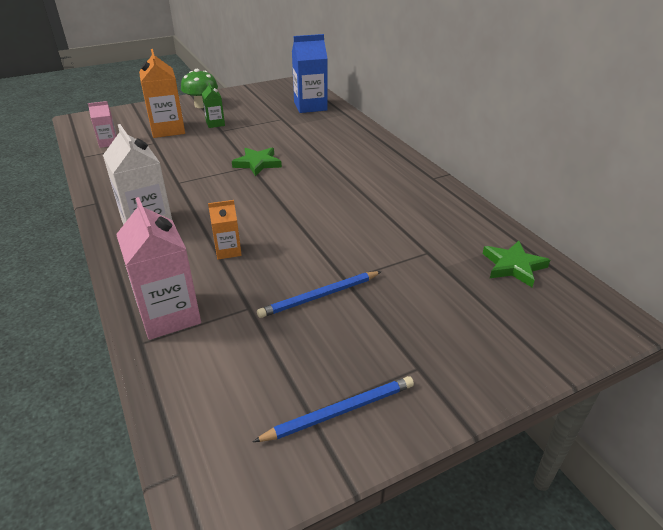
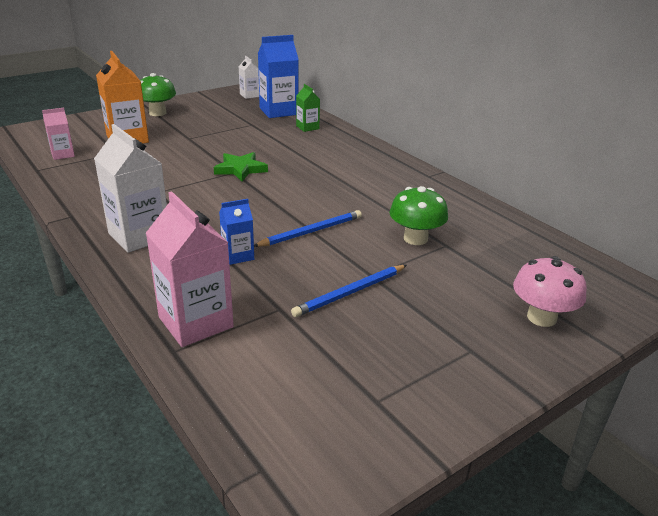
camera: 10 degrees left, 5 degrees down
green carton [202,82,225,128] -> green carton moved to [296,84,320,132]
orange carton [208,200,242,259] -> blue carton [219,199,254,265]
blue pencil [253,376,414,442] -> blue pencil moved to [254,210,362,247]
green star [482,241,550,287] -> none
none -> white carton [239,56,259,99]
none -> green mushroom [389,186,448,245]
none -> pink mushroom [513,256,587,327]

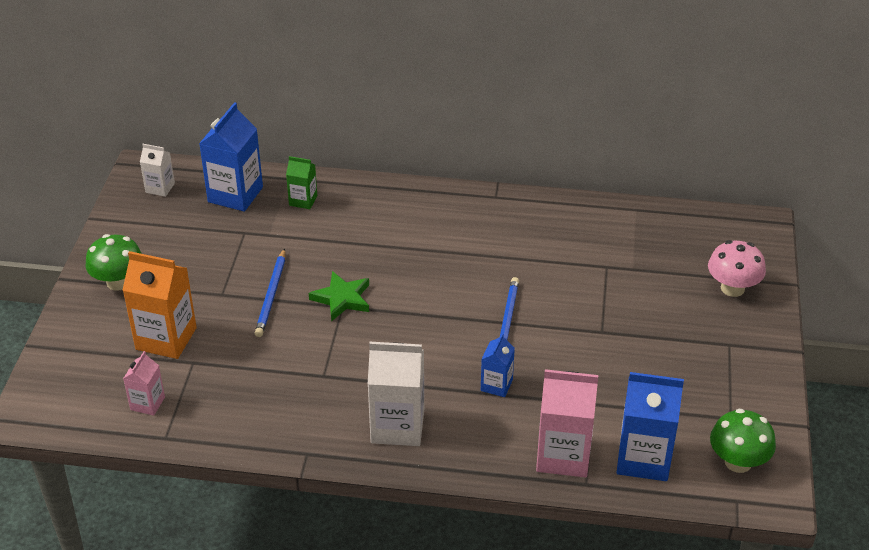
camera: 45 degrees left, 10 degrees up
blue pencil [291,265,407,317] -> blue pencil moved to [255,248,285,337]
green mushroom [389,186,448,245] -> green mushroom moved to [710,409,776,473]
none -> blue carton [617,372,684,481]

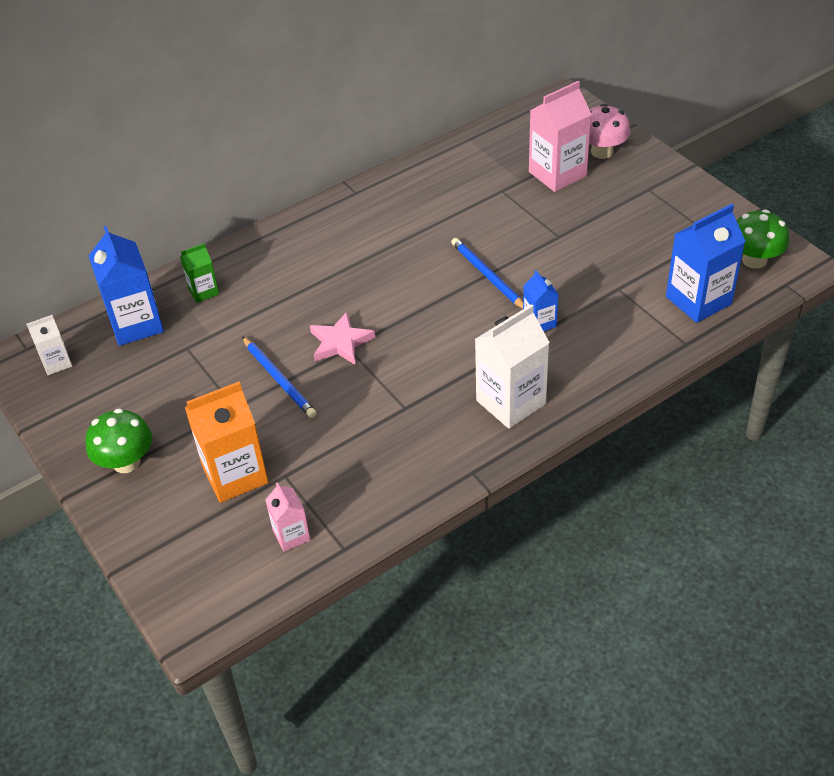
camera: 40 degrees left, 5 degrees up
green star [309,271,369,322] -> pink star [310,312,375,365]
pink carton [536,369,599,477] -> pink carton moved to [529,81,592,192]

